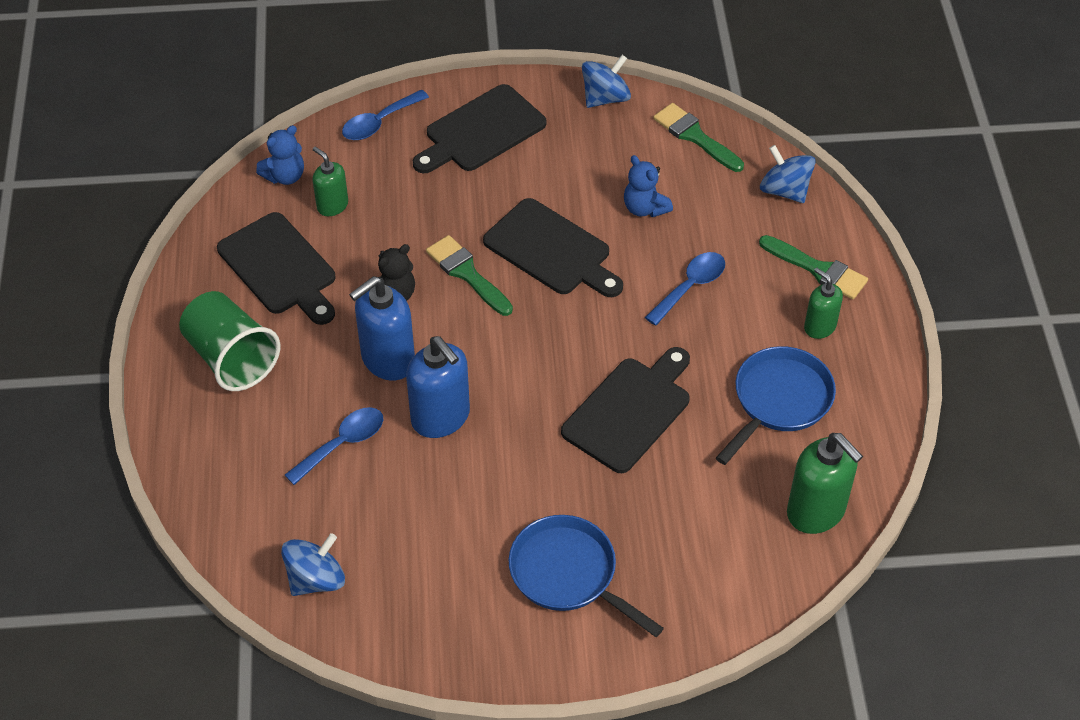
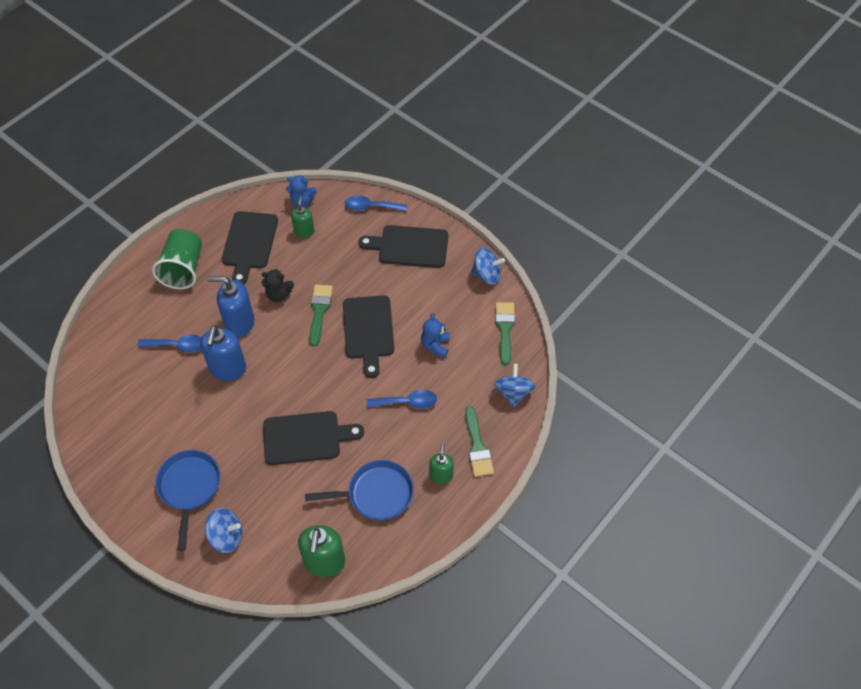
camera: 45 degrees right, 5 degrees up
blue spinning top [281,533,345,596] -> blue spinning top moved to [205,508,242,553]

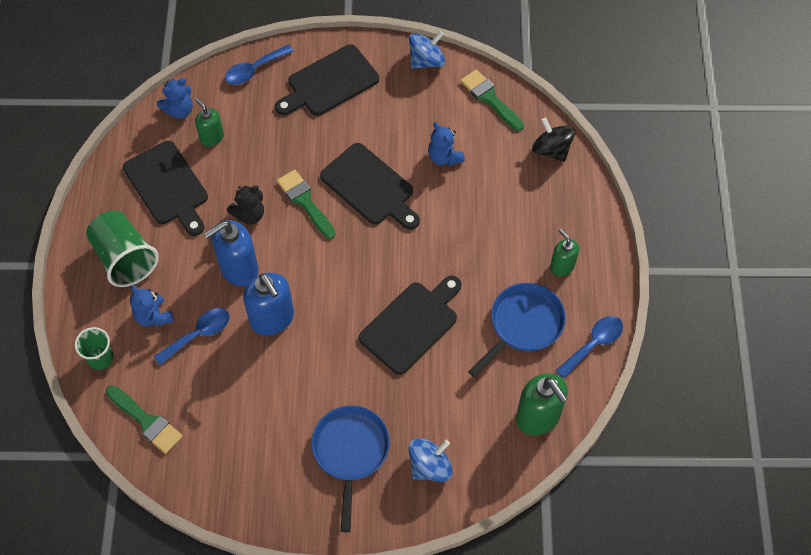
camera: 40 degrees left, 5 degrees up
blue pan [156,450,220,551] -> blue pan turned 45 degrees clockwise [312,405,390,532]
blue spoon [367,390,437,409] -> blue spoon moved to [556,316,623,378]
green brush [465,406,494,477] -> green brush moved to [106,385,183,454]
blue spinning top [494,364,536,407] -> black spinning top [532,117,576,162]
none -> green cup [75,327,114,370]
none -> blue teddy bear [130,285,174,326]

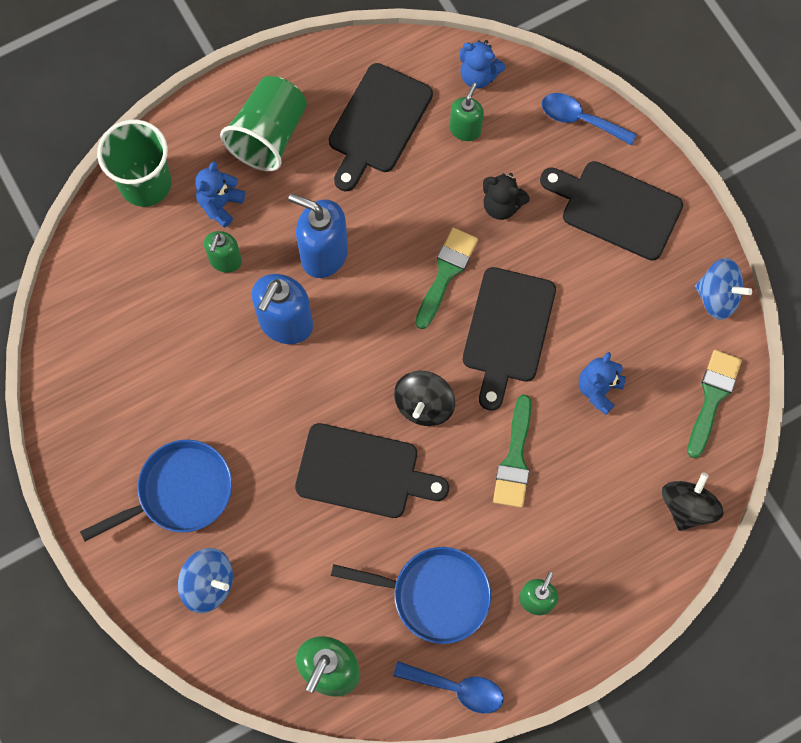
camera: 60 degrees right, 10 degrees up
green cup [75,327,114,370] -> green cup [97,120,172,207], size x1.68
green brush [106,385,183,454] -> green brush moved to [493,395,531,508]
blue spoon [154,308,230,365] -> green soap dispenser [204,231,242,273]
black teddy bear [227,185,264,225] -> black teddy bear moved to [483,173,530,220]
none -> black spinning top [394,371,455,426]

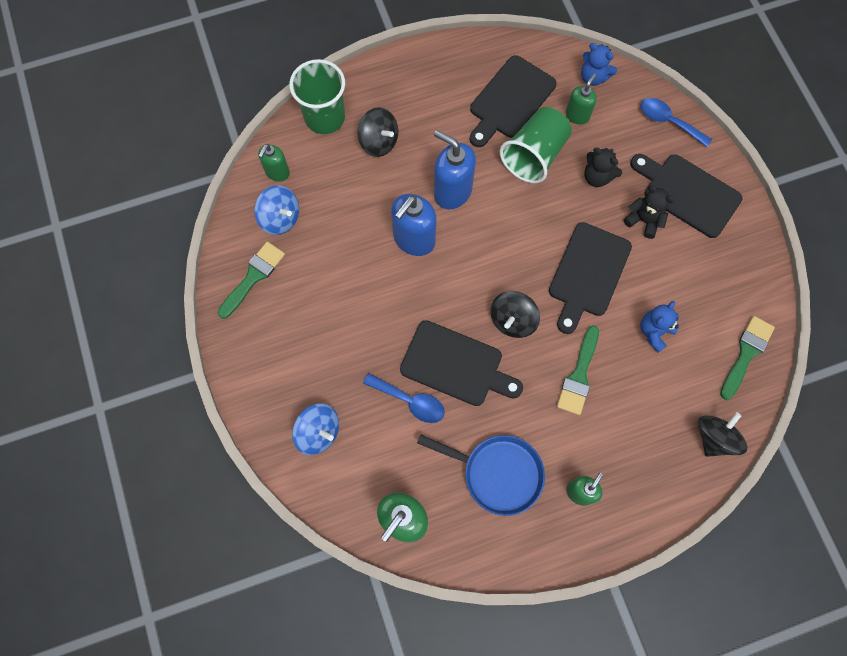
camera: 10 degrees right, 0 degrees up
blue pan [80,440,232,541] -> none
blue teddy bear [195,161,245,228] -> black spinning top [357,107,398,157]
green soap dispenser [204,231,242,273] -> green soap dispenser moved to [258,144,290,182]
green cup [220,76,307,171] -> green cup moved to [500,107,572,183]
blue spoon [393,661,504,714] -> blue spoon moved to [363,373,445,423]
green brush [415,228,478,329] -> green brush moved to [218,242,285,319]
blue spinning top [695,258,752,320] -> blue spinning top moved to [254,185,299,235]
none -> black teddy bear [624,186,675,239]

